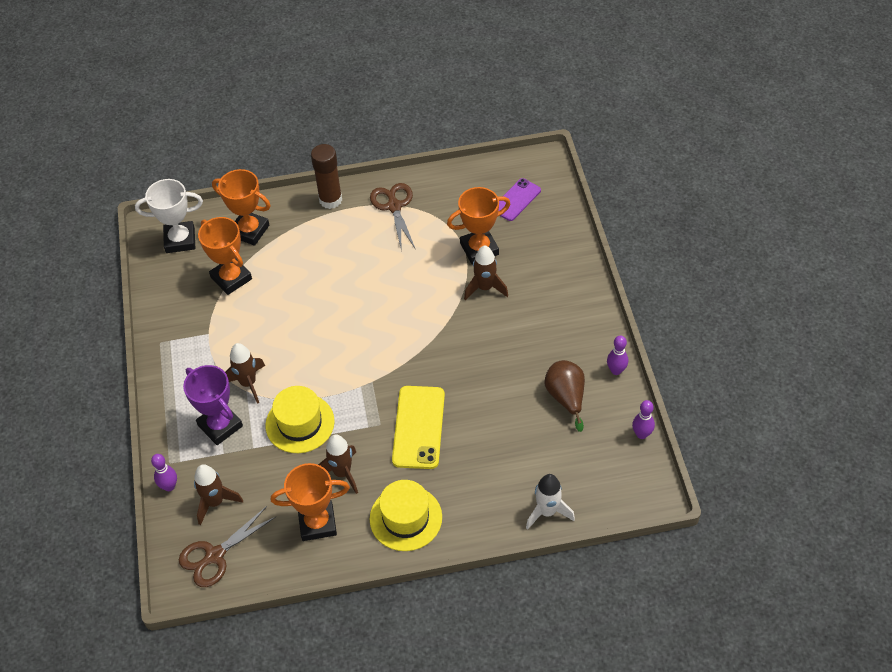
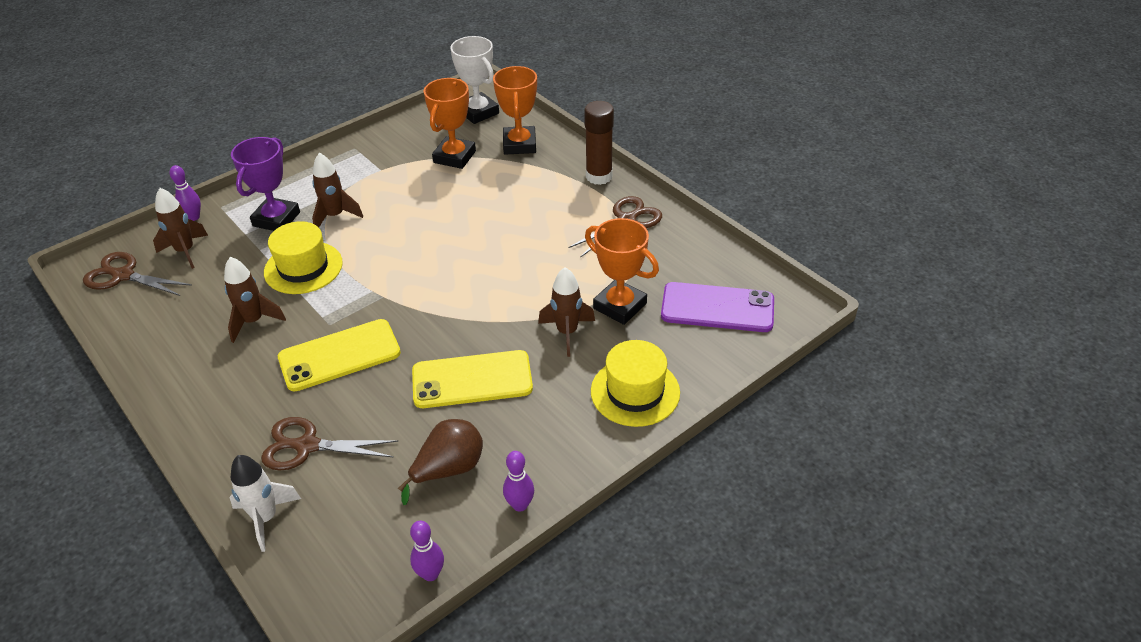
camera: 60 degrees right, 10 degrees down
orange trophy [271,463,350,541] -> none
yellow hat [370,480,442,551] -> yellow hat moved to [591,340,680,427]
purple phone [499,178,541,221] -> purple phone [661,282,774,332], size x1.55
none -> brown scissors [261,417,399,470]
none -> yellow phone [412,350,533,408]

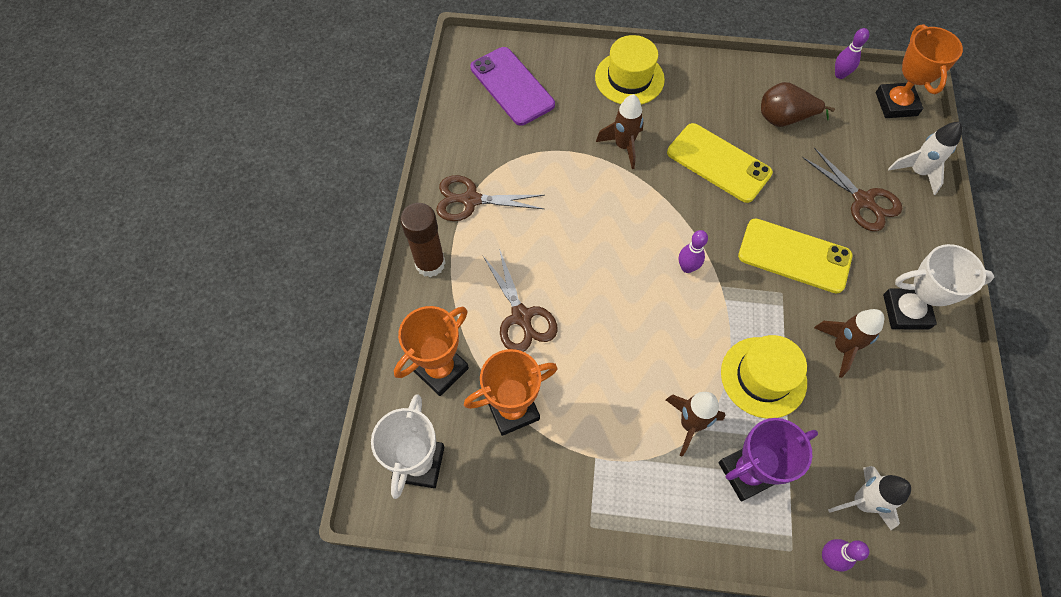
camera: 135 degrees left, 20 degrees up
brown scissors [83,252,192,296] -> brown scissors moved to [483,249,558,352]
brown rocket [153,188,208,269] -> white rocket [828,466,911,530]
purple bowling pin [503,451,534,512] -> purple bowling pin moved to [679,230,708,273]
orange trophy [585,218,659,325] -> orange trophy moved to [876,24,963,118]
none -> white trophy [883,244,994,329]

